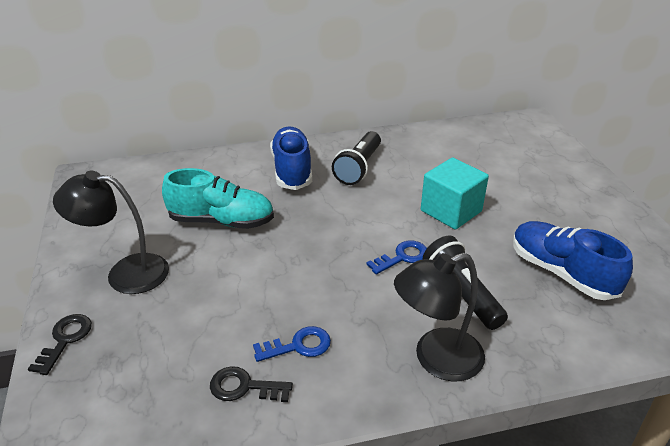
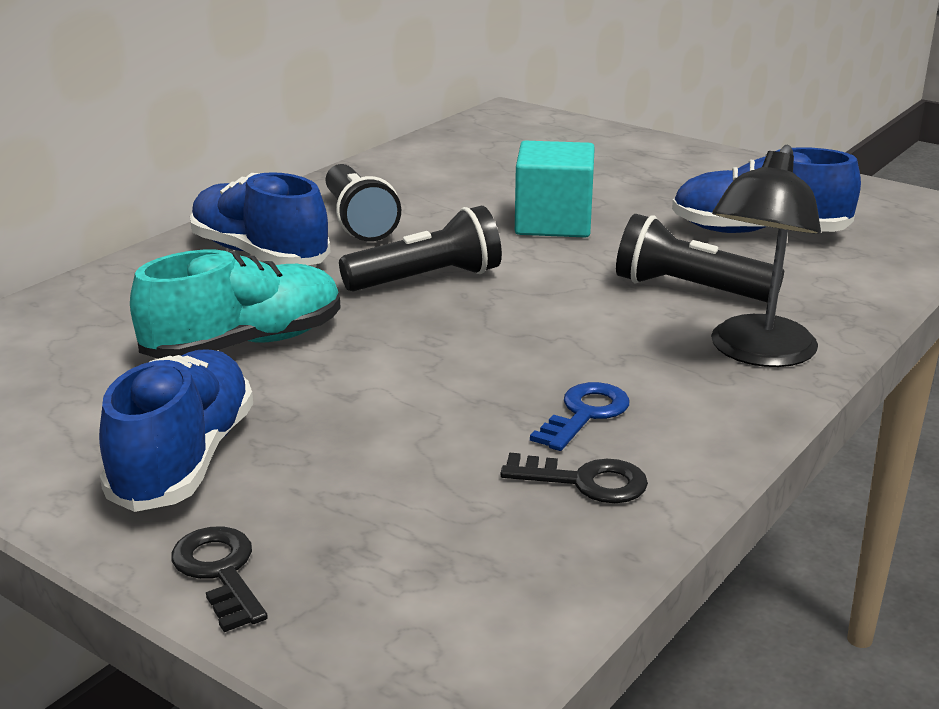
camera: 40 degrees left, 10 degrees down
black lamp [53,171,169,294] -> blue shoe [99,349,253,512]
black key [210,366,293,402] -> black key turned 135 degrees counterclockwise [501,453,648,503]
blue key [366,240,427,275] -> none
none -> black flashlight [339,206,502,291]

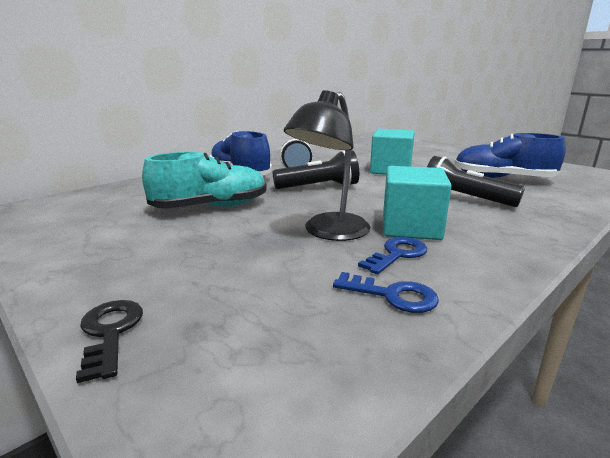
camera: 10 degrees right, 5 degrees down
blue shoe [99,349,253,512] -> none
black key [501,453,648,503] -> blue key [333,272,439,313]
black lamp [711,145,821,367] -> black lamp moved to [284,90,371,241]
none -> turquoise cube [383,166,452,240]

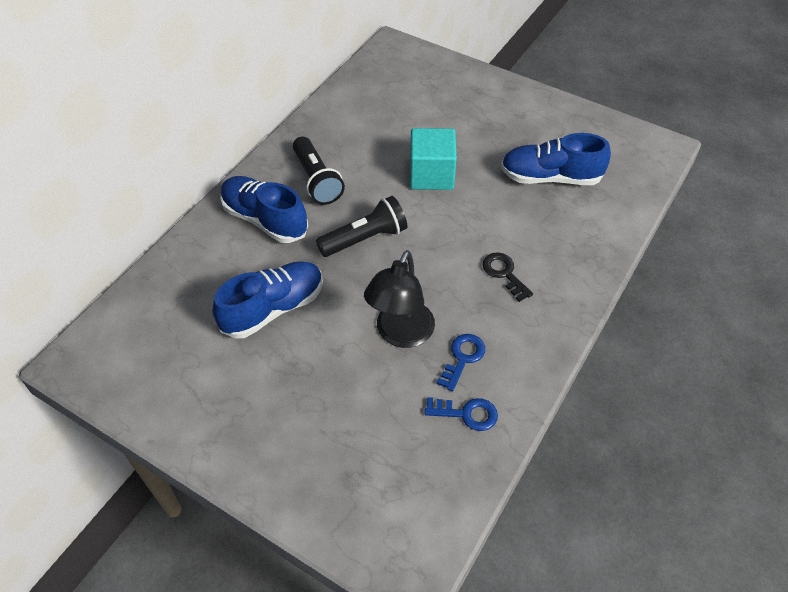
camera: 15 degrees left, 30 degrees up
black key [76,300,143,383] -> black key moved to [483,252,533,302]
turquoise shoe [142,152,267,209] -> blue shoe [213,261,323,339]
turquoise cube [383,166,452,240] -> none
black flashlight [427,156,525,207] -> none

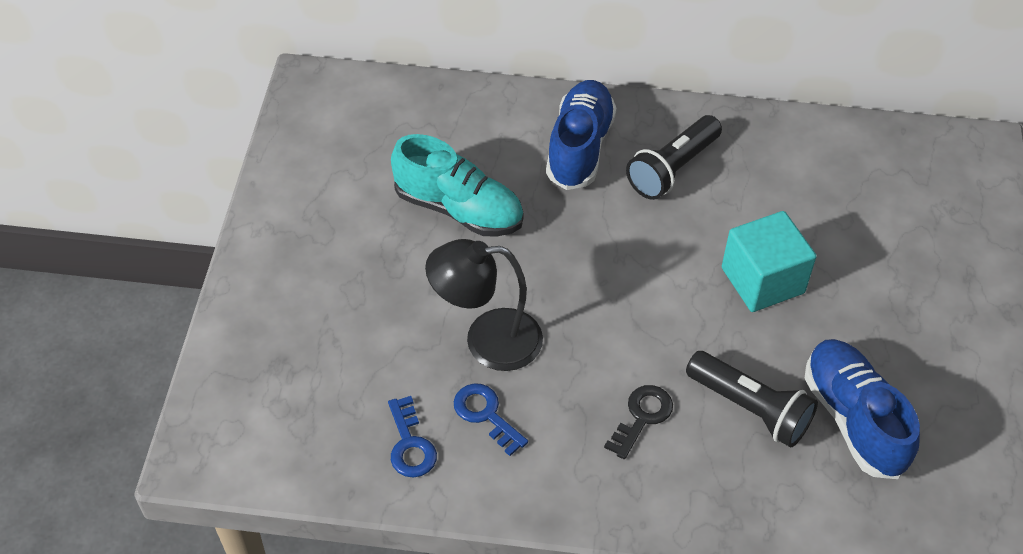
camera: 65 degrees right, 0 degrees up
blue shoe [213,261,323,339] -> turquoise shoe [391,134,524,236]
black flashlight [316,196,407,257] -> black flashlight moved to [686,351,818,447]
blue key [436,334,485,391] -> blue key turned 135 degrees counterclockwise [454,383,528,456]

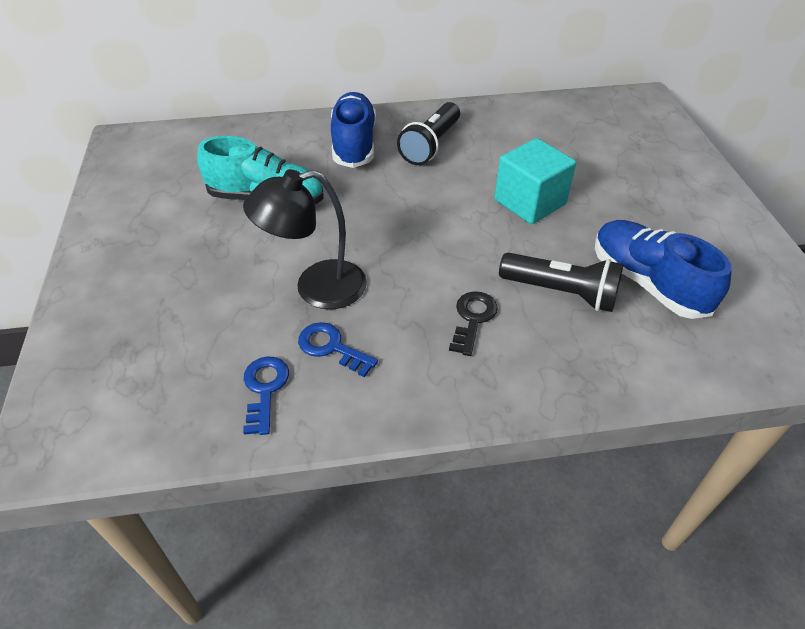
camera: 15 degrees left, 5 degrees down
blue key [388,396,437,478] -> blue key turned 150 degrees counterclockwise [243,356,289,435]

